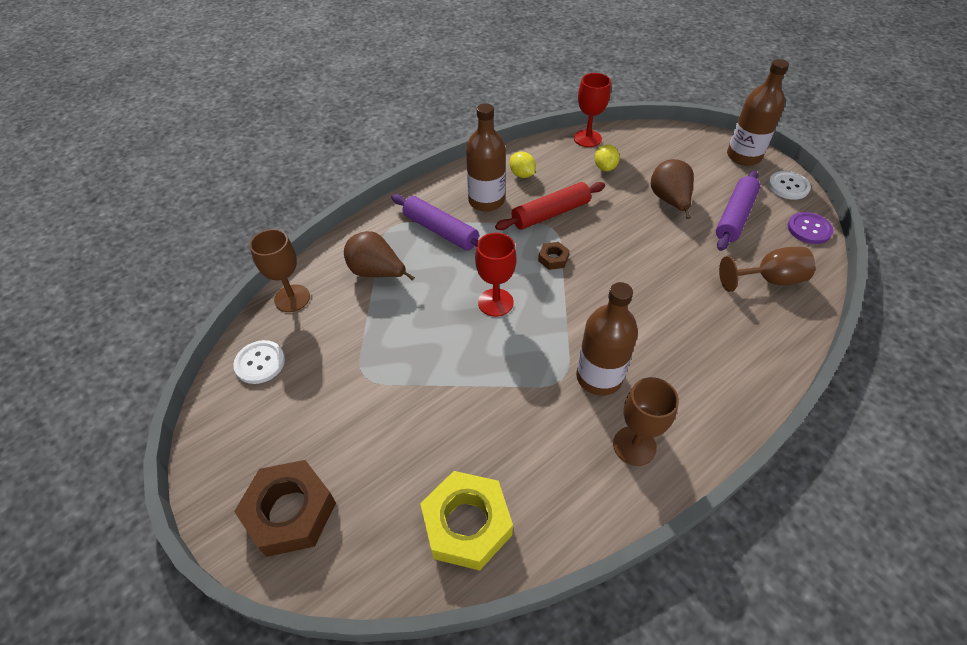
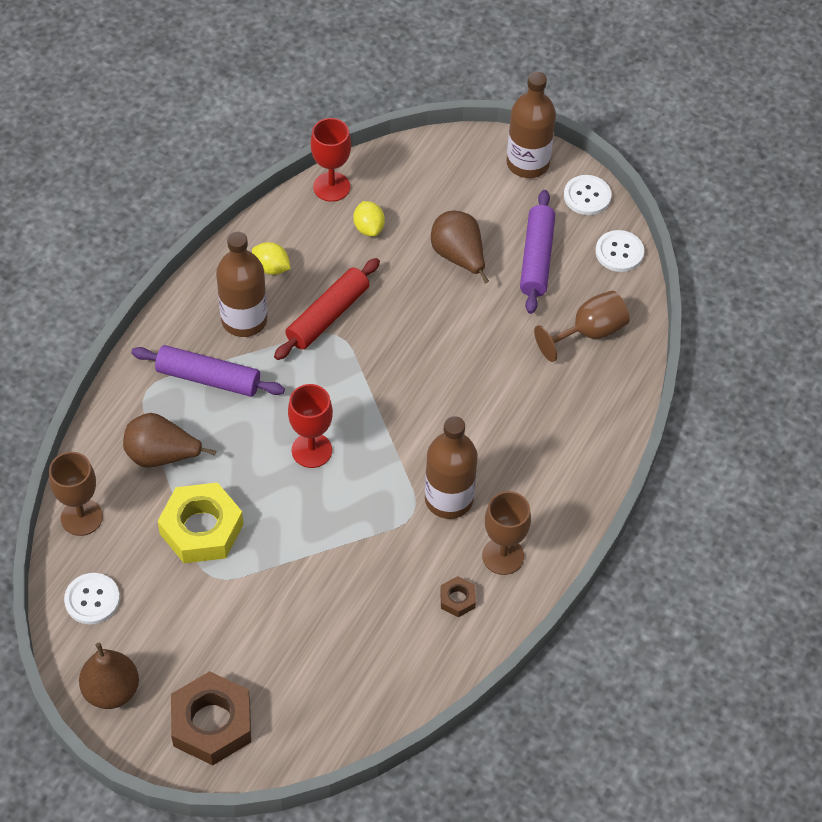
camera: 25 degrees left, 5 degrees up
yellow nut [420,471,513,571] -> yellow nut moved to [158,482,243,563]
brown nut [538,242,570,270] -> brown nut moved to [440,576,476,617]
purple button [787,212,833,244] -> white button [596,230,644,272]
none -> brown pear [79,643,139,709]

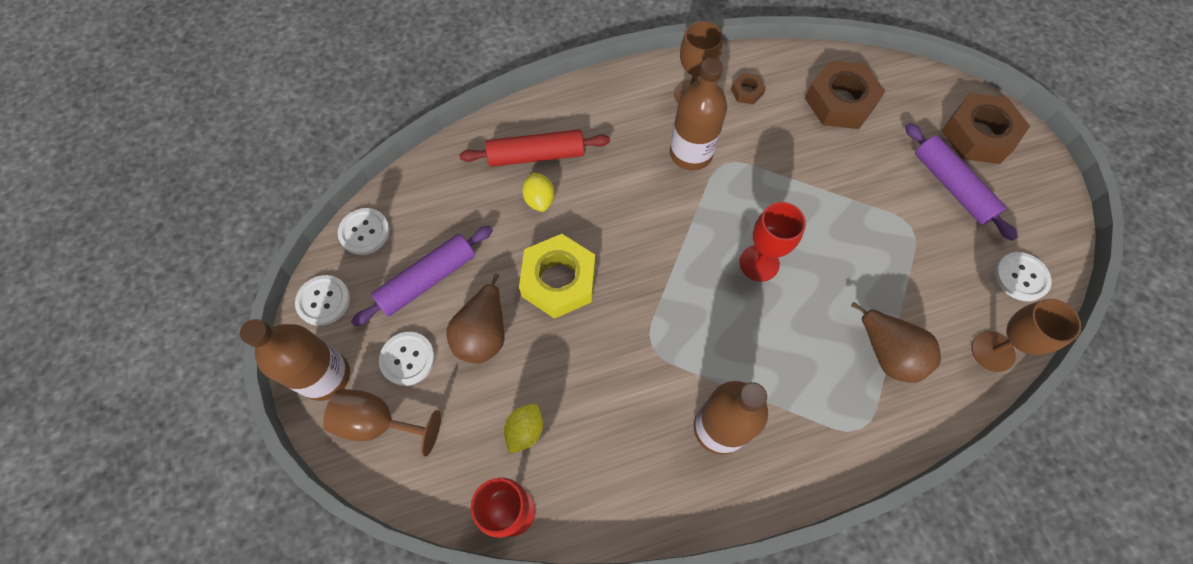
camera: 135 degrees left, 10 degrees up
brown pear [79,643,139,709] -> none
purple rolling pin [131,345,285,397] -> purple rolling pin moved to [905,123,1018,241]
yellow nut [158,482,243,563] -> yellow nut moved to [519,234,595,319]
yellow lemon [252,242,291,275] -> yellow lemon moved to [522,172,555,212]
red rolling pin [274,258,380,360] -> red rolling pin moved to [459,130,610,167]
brown goblet [534,291,630,362] -> brown goblet moved to [323,389,441,457]
none -> white button [379,332,435,386]
none -> brown nut [805,61,885,129]

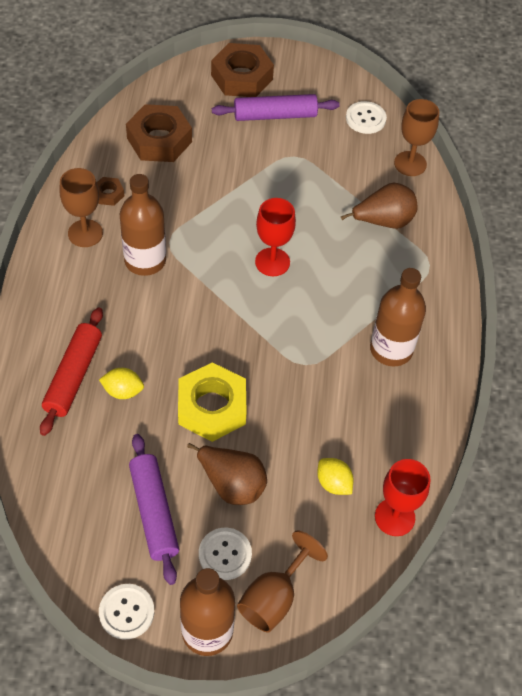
camera: 70 degrees left, 10 degrees down
white button [338,208,390,255] -> none

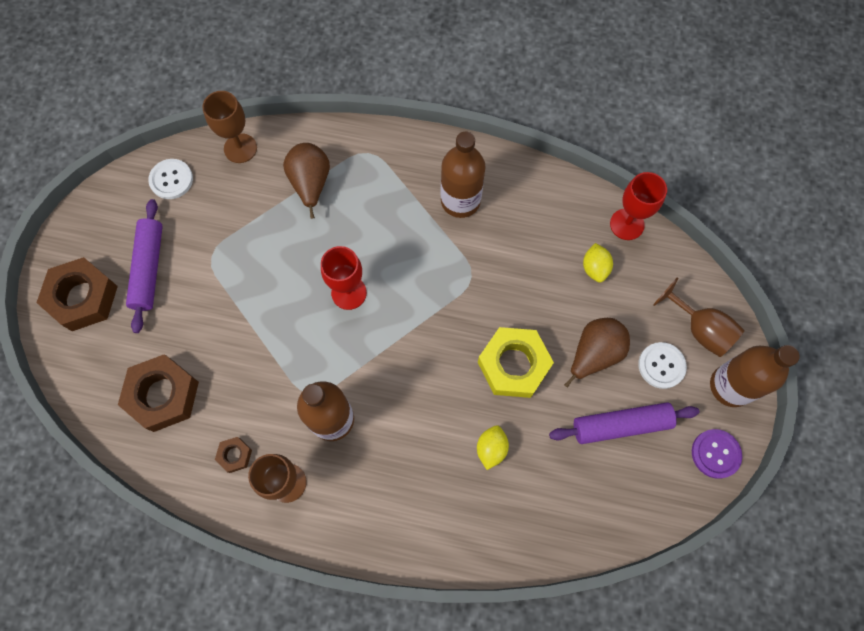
camera: 80 degrees left, 15 degrees up
red rolling pin [40,307,103,436] -> none
white button [99,584,154,640] -> purple button [692,429,742,479]
yellow lemon [317,458,354,495] -> yellow lemon turned 60 degrees counterclockwise [583,243,613,283]

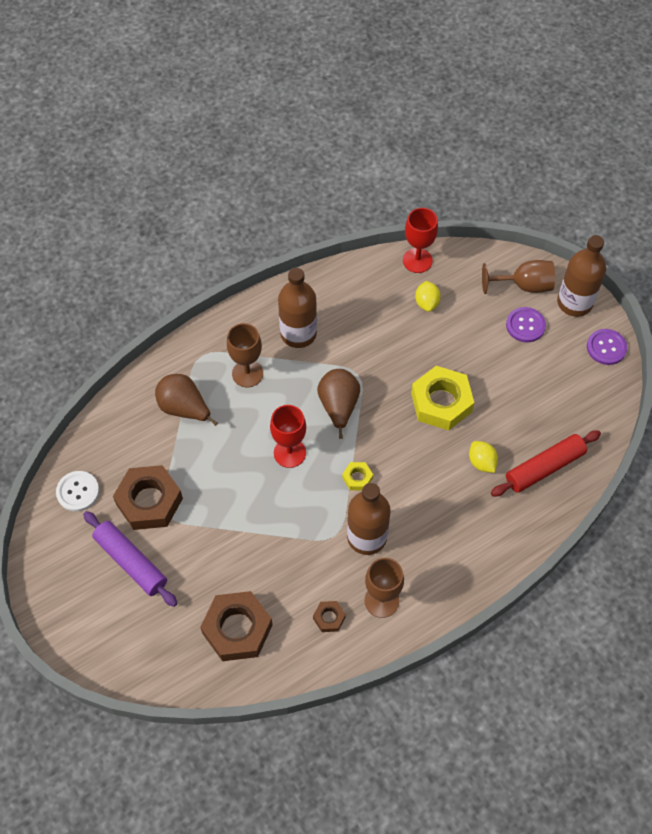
camera: 45 degrees left, 10 degrees down
brown nut [36,257,118,331] -> brown nut moved to [113,465,183,530]
brown goblet [202,91,257,163] -> brown goblet moved to [227,323,263,388]
purple rolling pin [549,402,699,444] -> none
brown pear [564,318,630,388] -> brown pear moved to [317,369,360,439]
yellow lemon [583,243,613,283] -> yellow lemon turned 45 degrees clockwise [415,281,441,312]
white button [638,342,687,389] -> purple button [506,307,546,342]
none -> yellow nut [342,462,373,490]
none -> red rolling pin [491,430,601,497]

